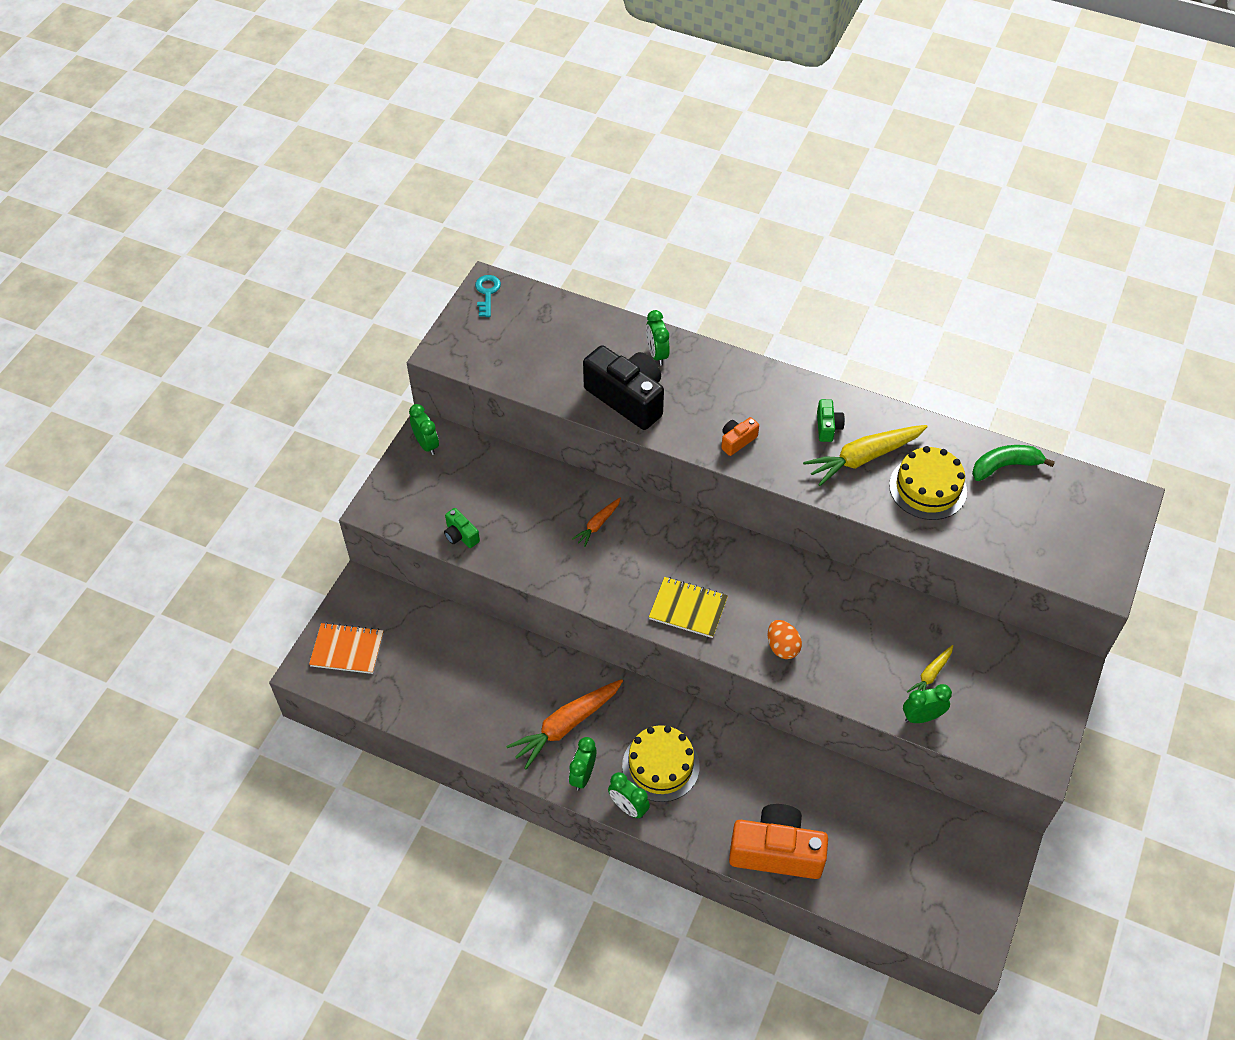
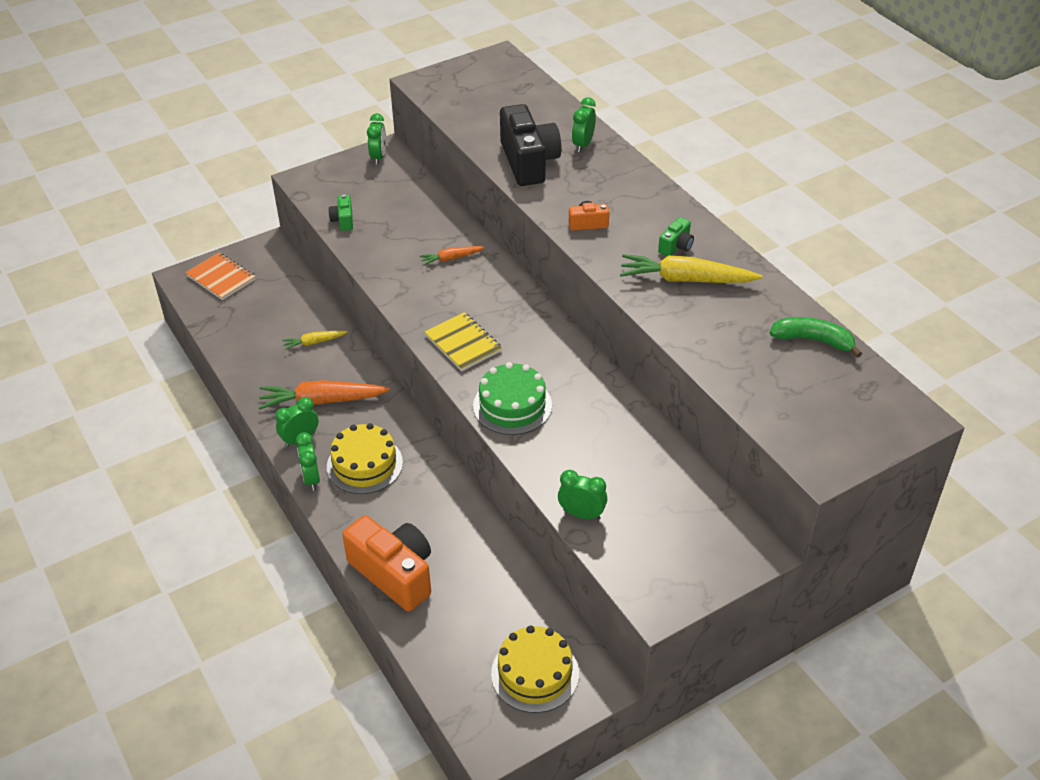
camera: 35 degrees right, 10 degrees down
turquoise key [475,275,501,317] -> none
orange egg [768,620,802,659] -> green cake [473,362,552,435]
yellow cake [889,446,967,520] -> yellow cake moved to [491,626,579,713]
yellow carrot [907,645,953,693] -> yellow carrot moved to [282,331,347,350]

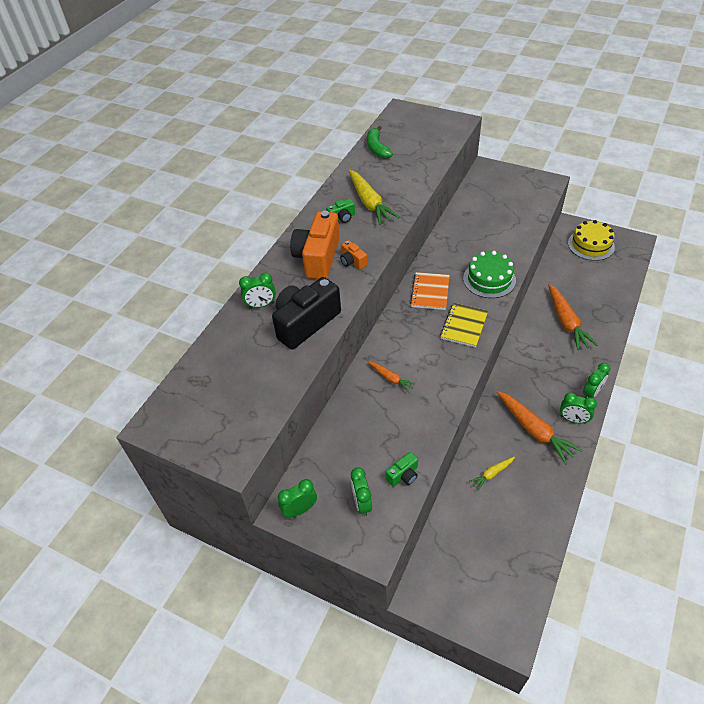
camera: 120 degrees left, 5 degrees up
orange notebook [186,252,255,300] -> orange notebook moved to [410,272,450,310]
yellow carrot [282,331,347,350] -> yellow carrot turned 105 degrees clockwise [469,457,515,491]
yellow cake [327,423,403,494] -> none
orange camera [342,515,431,611] -> orange camera moved to [290,211,340,279]
green clock [558,470,607,520] -> green clock moved to [351,467,372,516]
green camera [658,217,694,256] -> green camera turned 150 degrees clockwise [326,199,355,223]
none -> orange carrot [548,284,598,350]

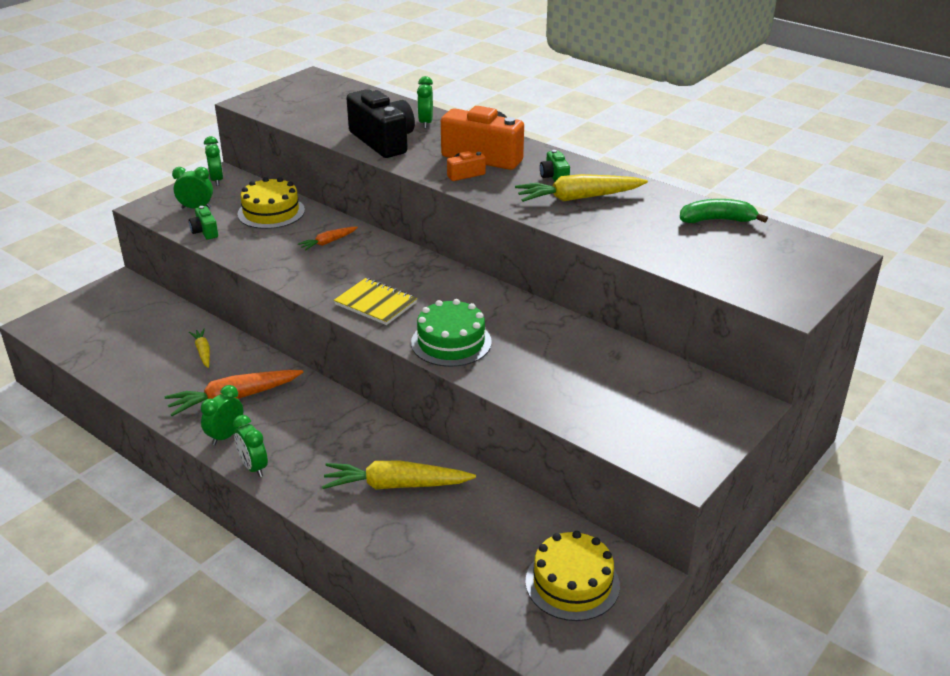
camera: 100 degrees right, 15 degrees down
orange notebook [410,272,450,310] -> none
orange carrot [548,284,598,350] -> yellow carrot [322,461,476,489]
none -> yellow cake [237,177,305,229]

